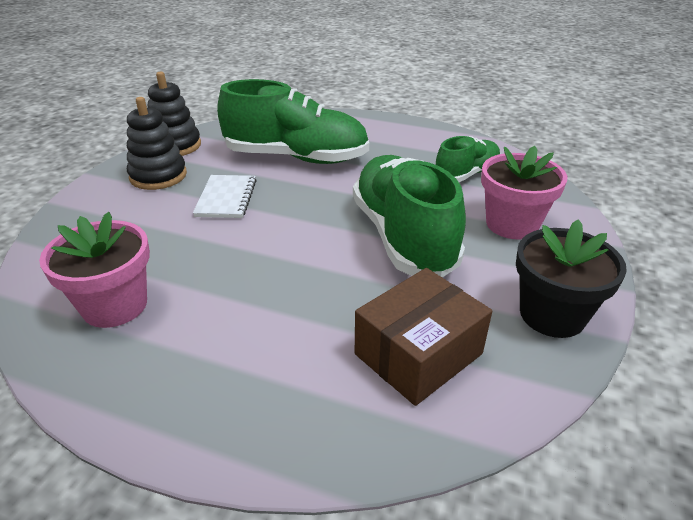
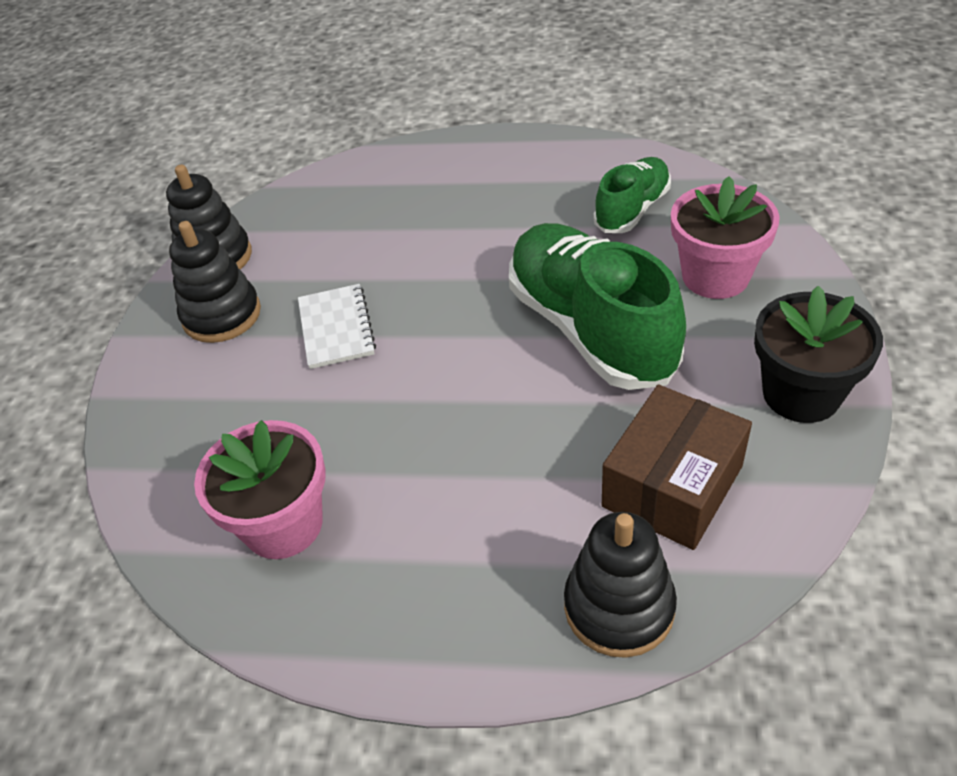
camera: 10 degrees left, 10 degrees up
green shoe [217,79,369,164] -> none
none -> black stacking toy [564,512,677,658]

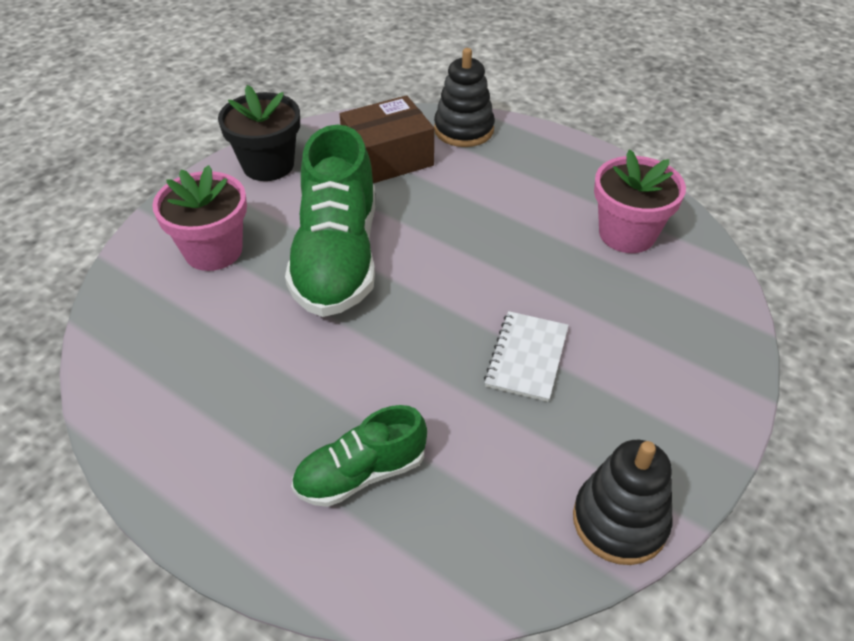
camera: 155 degrees left, 0 degrees up
black stacking toy [169,221,261,343] -> none
green shoe [593,157,671,233] -> green shoe moved to [292,405,427,507]

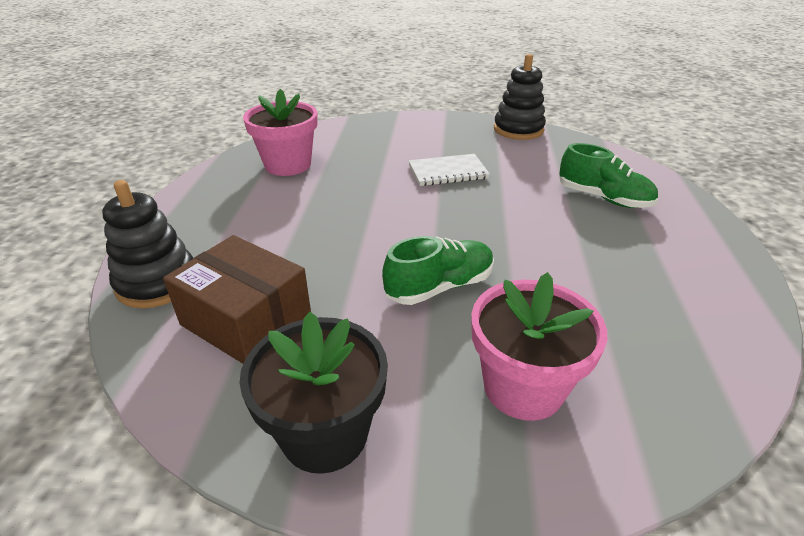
camera: 120 degrees left, 10 degrees down
green shoe [285,125,375,317] -> green shoe [382,236,494,305], size x0.55

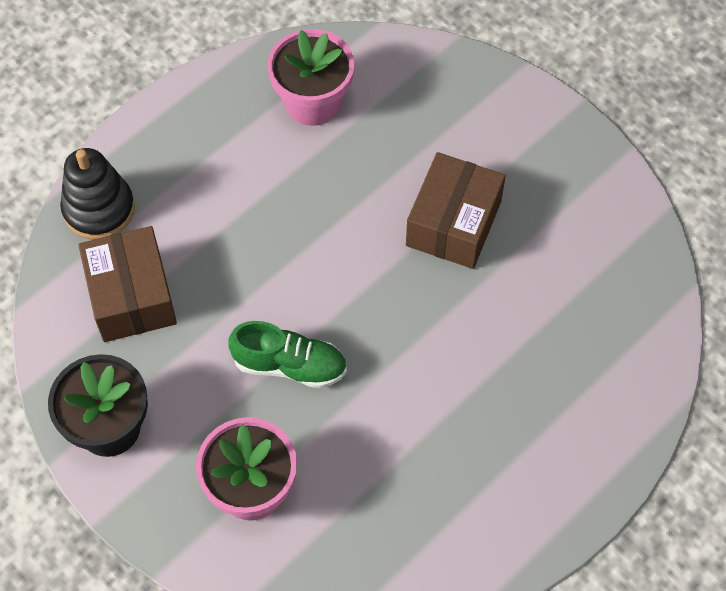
camera: 40 degrees right, 25 degrees up
white notebook [409,154,490,186] -> brown box [406,152,506,269]
black stacking toy [494,54,546,140] -> none
green shoe [559,143,658,208] -> none

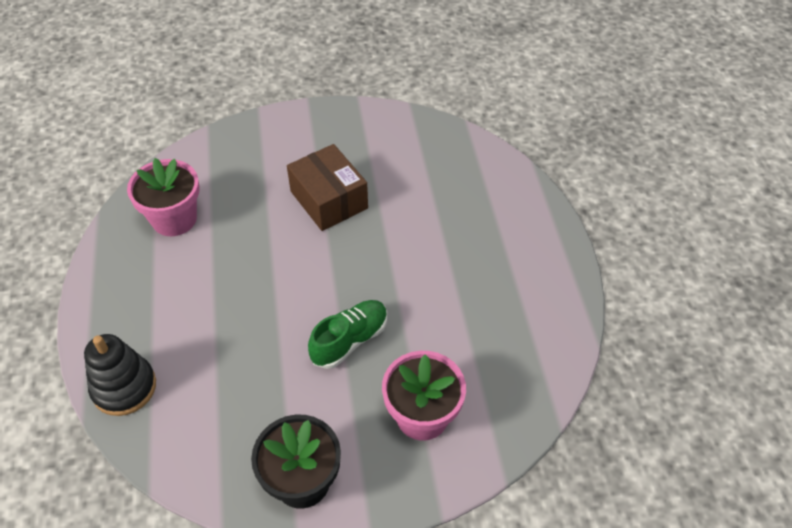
camera: 55 degrees left, 10 degrees down
brown box [78,226,177,342] -> none

